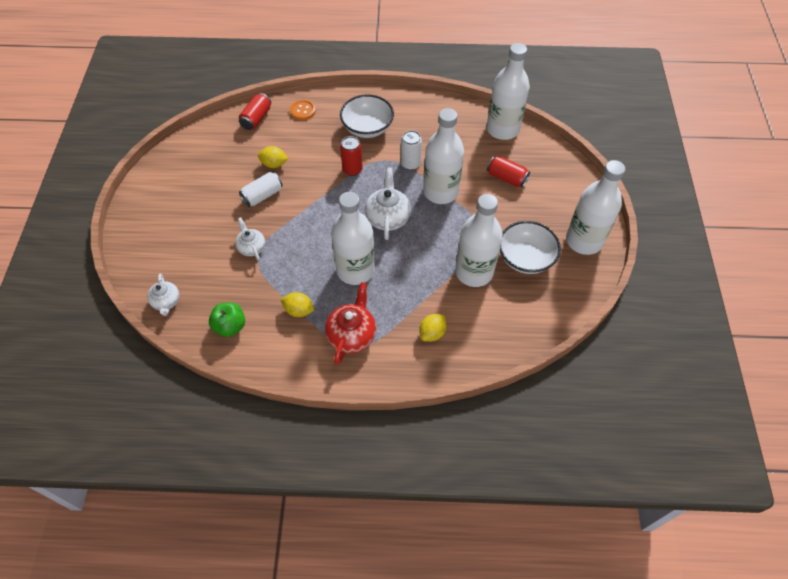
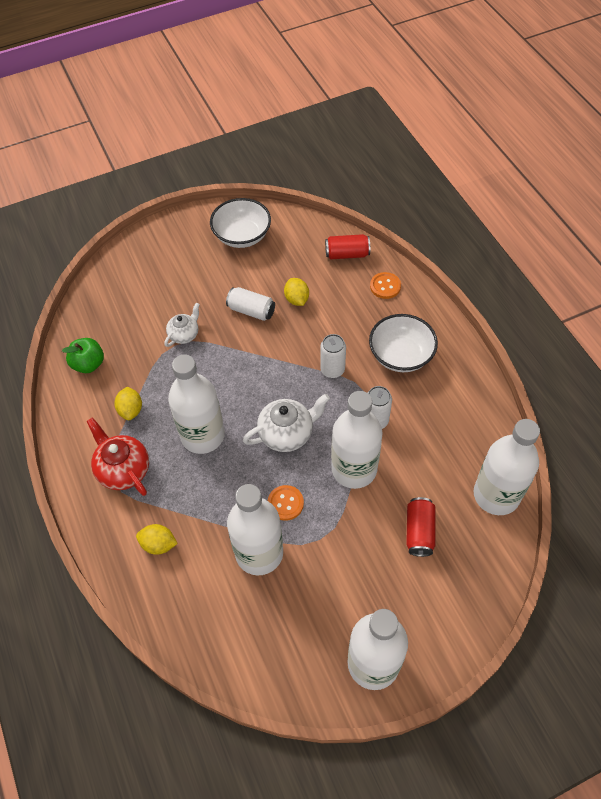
camera: 65 degrees right, 0 degrees up
white teapot [147,273,179,316] -> none
red teapot [325,282,376,365] -> red teapot turned 120 degrees counterclockwise [86,418,149,496]
red can [340,136,363,176] -> white can [320,334,346,378]
white bowl [500,221,561,274] -> white bowl moved to [210,198,271,248]
none -> orange button [268,485,304,521]

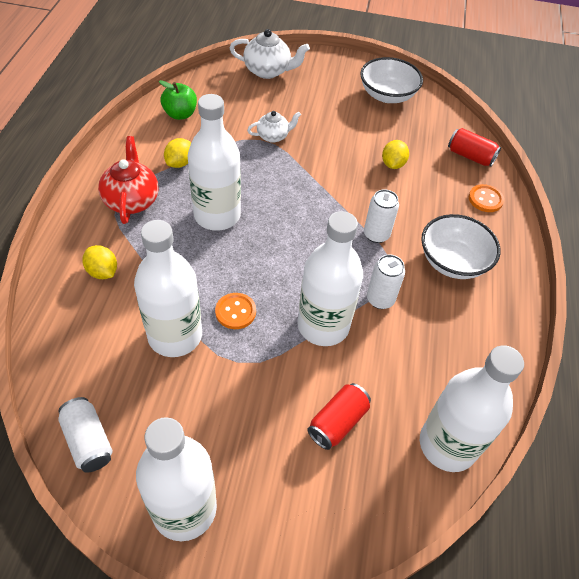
camera: 30 degrees right, 5 degrees down
white can [226,287,275,321] -> white can moved to [58,397,113,473]
white teapot [243,394,330,452] -> white teapot moved to [230,29,310,79]

